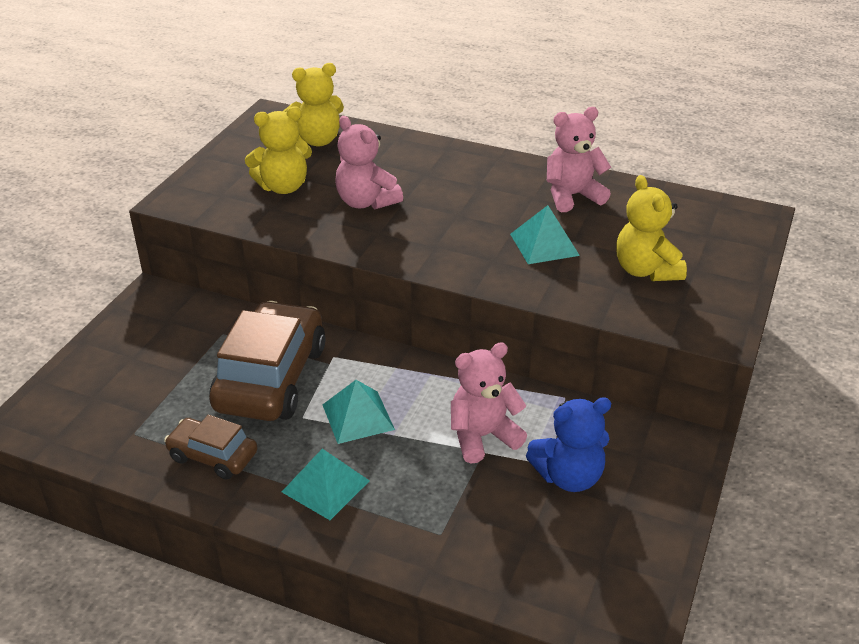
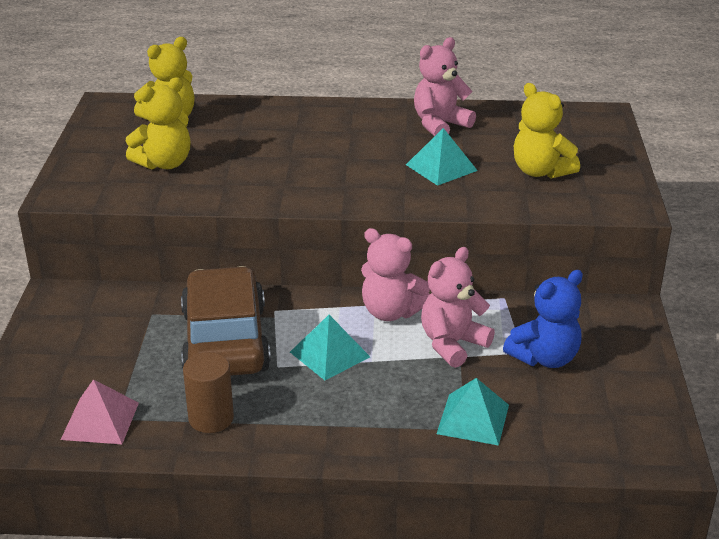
camera: 20 degrees left, 5 degrees down
brown car [164,415,257,480] -> brown cylinder [183,352,234,433]
turquoise pyramid [282,448,370,520] -> turquoise pyramid moved to [437,378,509,446]
pink teddy bear [335,116,403,210] -> pink teddy bear moved to [361,228,430,321]
none -> pink pyramid [61,379,139,444]

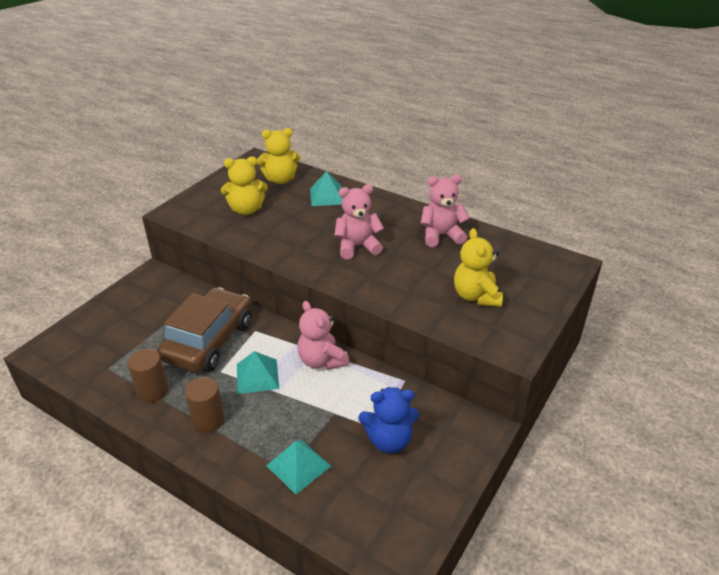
camera: 30 degrees right, 5 degrees up
pink pyramid [61,379,139,444] -> none
turquoise pyramid [406,128,478,186] -> turquoise pyramid moved to [310,171,343,206]
pink teddy bear [421,247,495,368] -> pink teddy bear moved to [334,184,384,259]
none -> brown cylinder [185,377,224,433]

